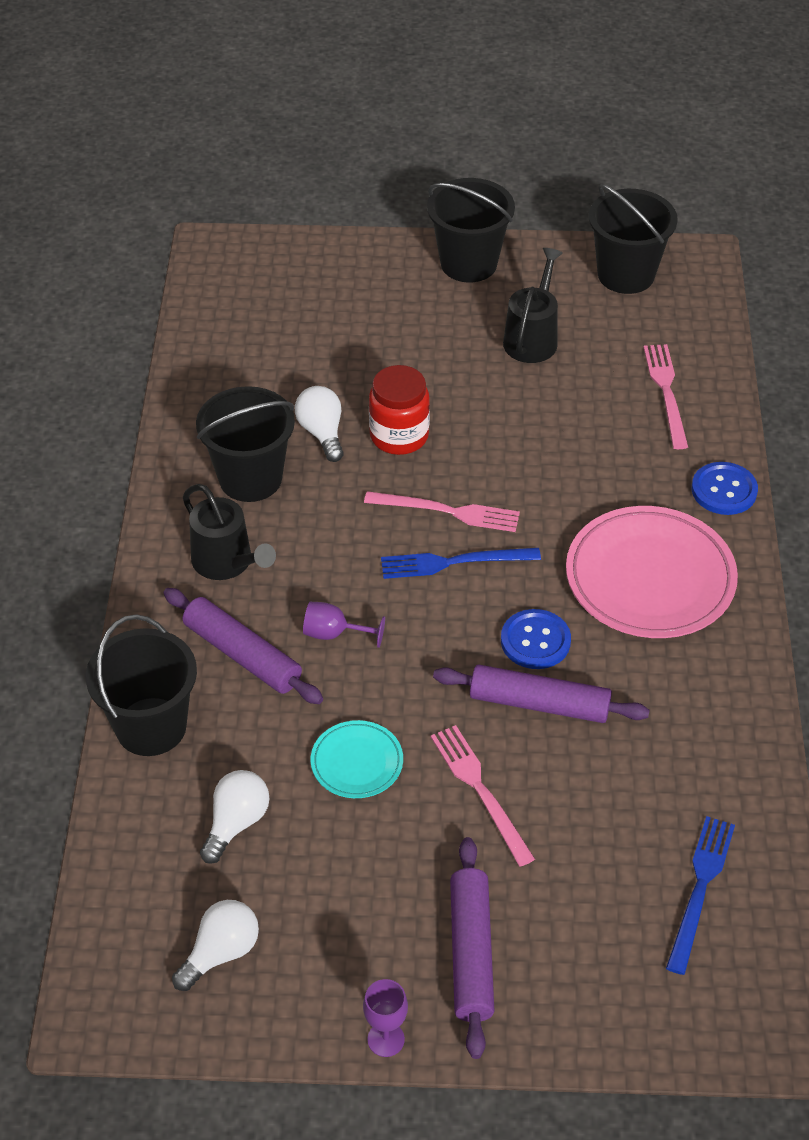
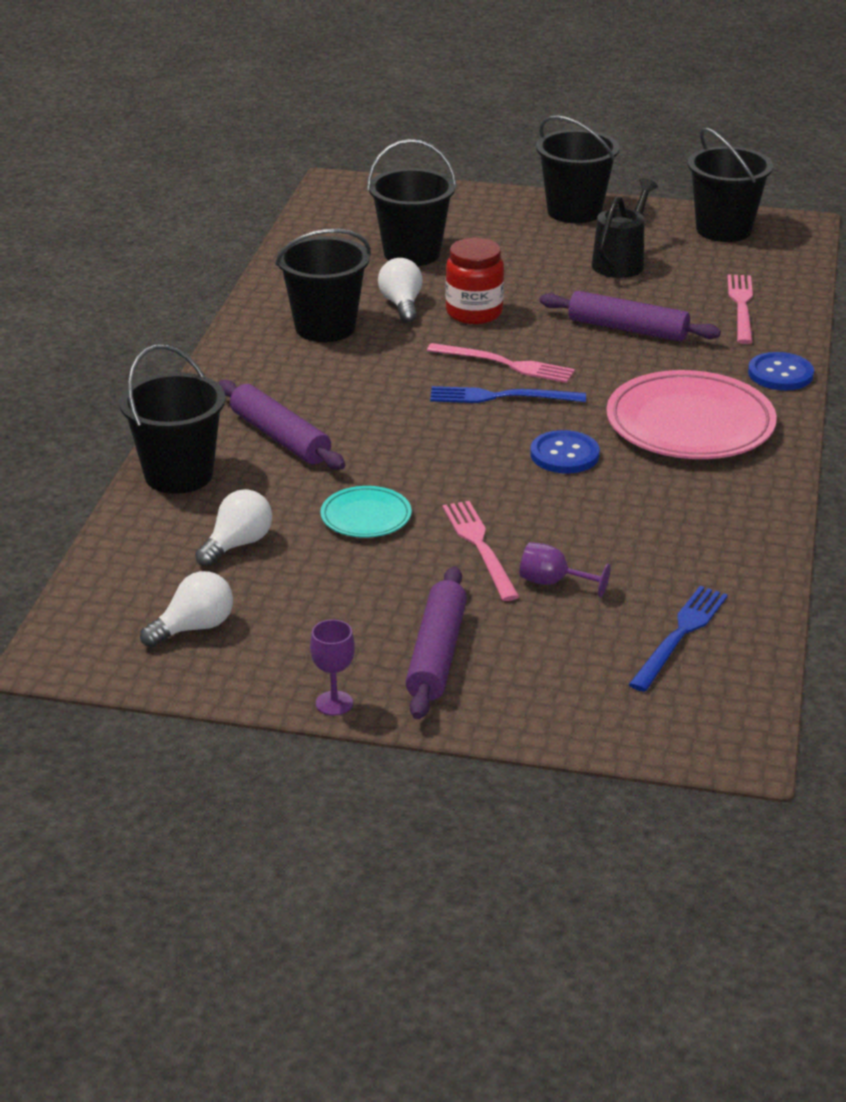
camera: 10 degrees right, 15 degrees down
black watering can [183,484,276,580] -> none
purple goblet [303,602,385,648] -> purple goblet moved to [520,542,611,597]
purple rolling pin [433,664,650,723] -> purple rolling pin moved to [540,291,721,342]
none -> black bucket [367,139,457,266]

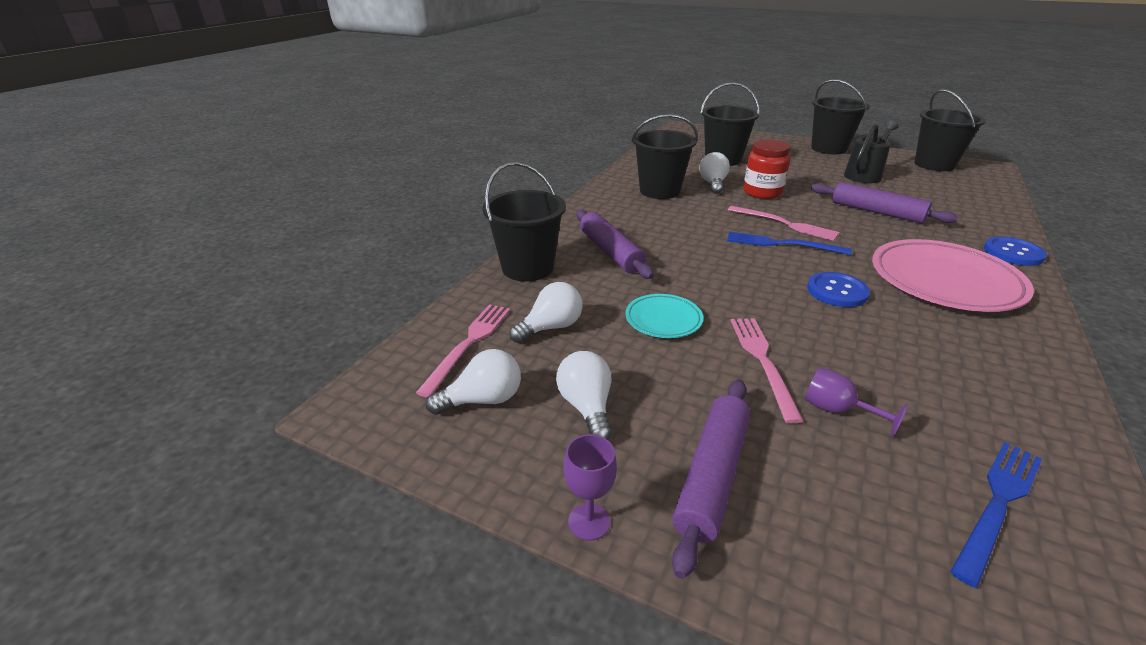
camera: 15 degrees right, 0 degrees up
pink fork [727,274,753,344] -> pink fork moved to [416,304,510,398]
none -> white light bulb [556,351,612,440]

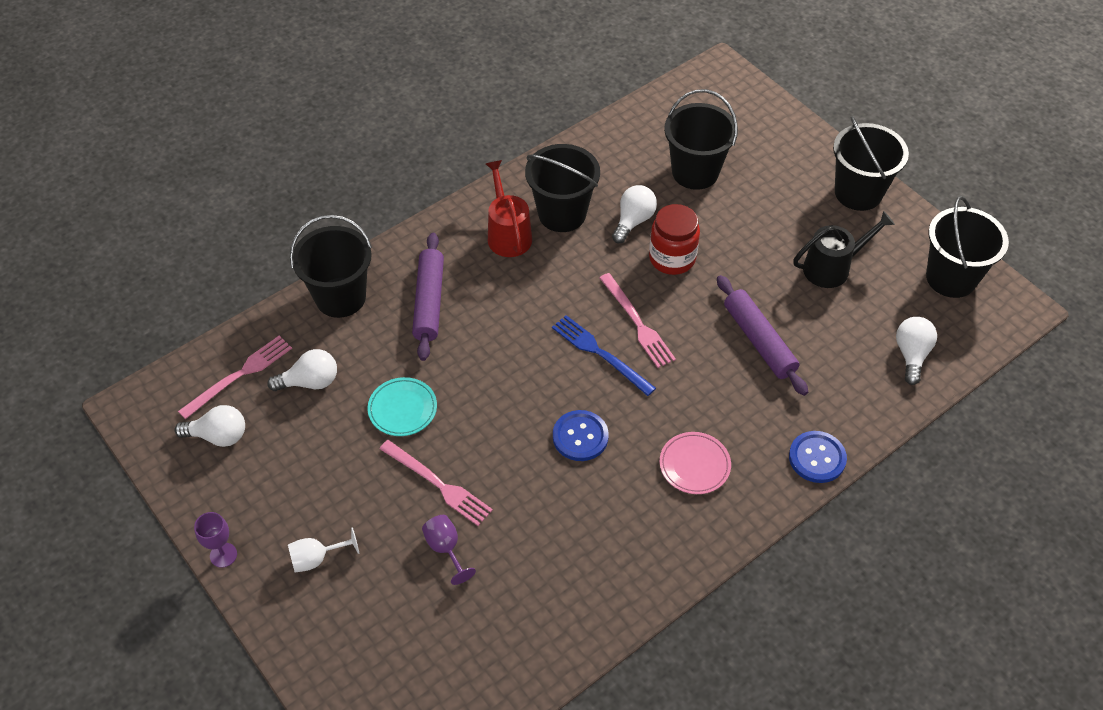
camera: 25 degrees right, 20 degrees up
white light bulb [556,351,612,440] -> white light bulb moved to [896,317,937,385]
purple rolling pin [672,379,751,579] -> white goblet [288,527,359,572]
pink fork [730,318,803,424] -> pink fork turned 105 degrees clockwise [380,440,493,526]
pink plate [872,239,1034,312] -> pink plate [660,432,731,494], size x0.50
blue fork [950,442,1042,588] -> none
none -> red watering can [486,160,532,257]

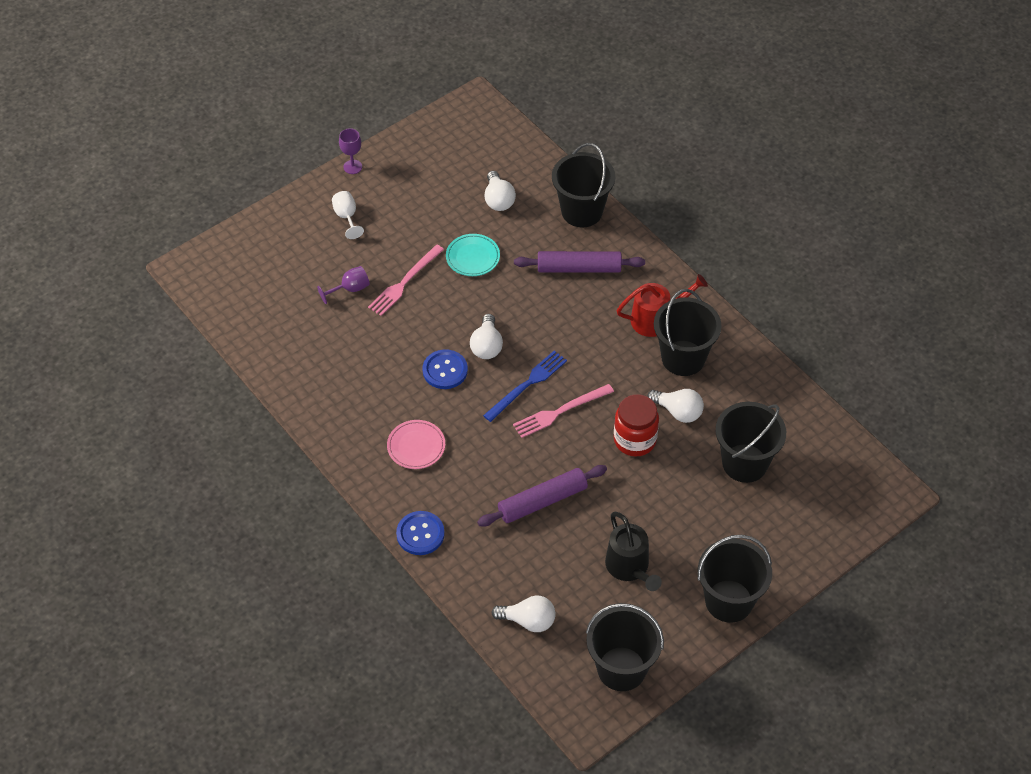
camera: 90 degrees right, 0 degrees up
white light bulb [175,405,245,447] -> white light bulb moved to [470,314,503,359]
pink fork [178,336,292,419] -> none

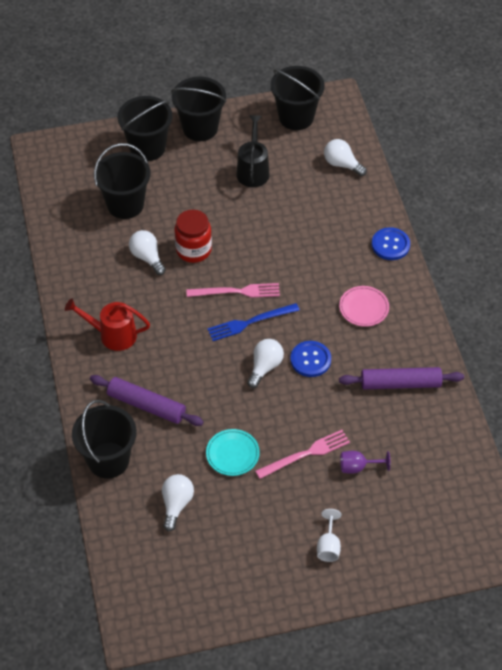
camera: 155 degrees left, 0 degrees up
purple goblet [339,128,362,174] -> none
purple rolling pin [477,465,607,527] -> purple rolling pin moved to [339,367,464,389]
black bucket [654,289,722,376] -> black bucket moved to [117,96,173,161]

